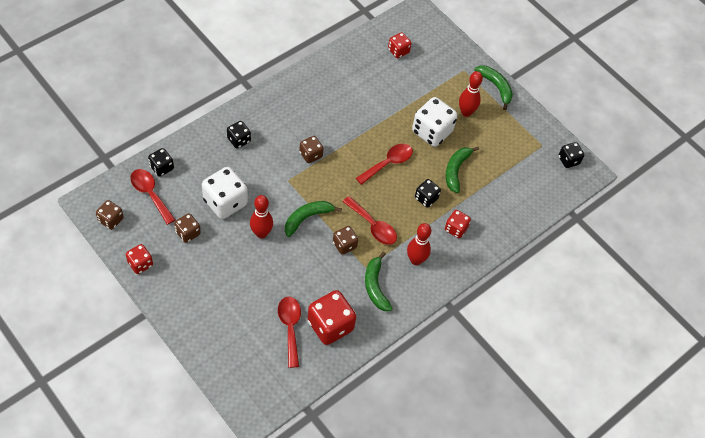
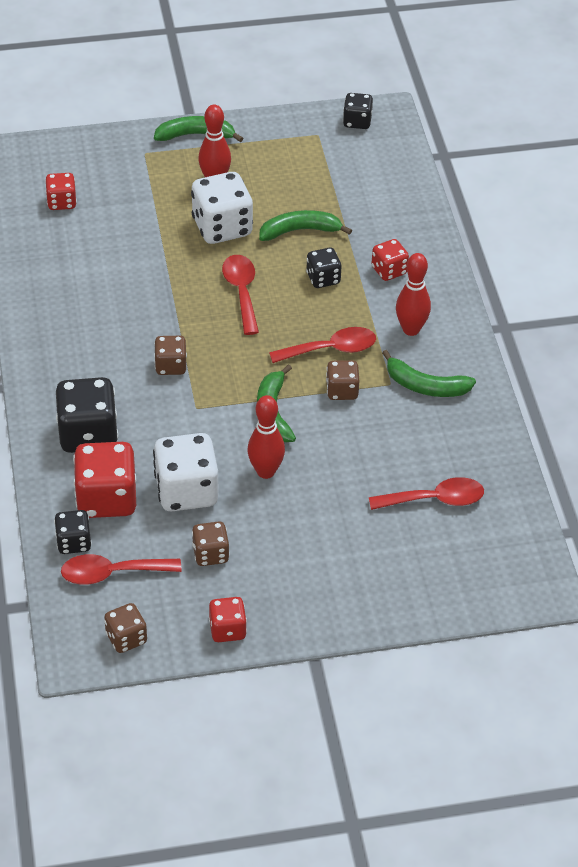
camera: 55 degrees left, 10 degrees down
black dice [227,121,251,149] -> black dice [56,377,118,453], size x1.80
red spoon [278,297,301,368] -> red spoon turned 150 degrees clockwise [369,477,484,510]
red dice [307,290,356,345] -> red dice moved to [73,442,137,518]
green banana [446,147,479,193] -> green banana turned 120 degrees clockwise [259,210,352,241]

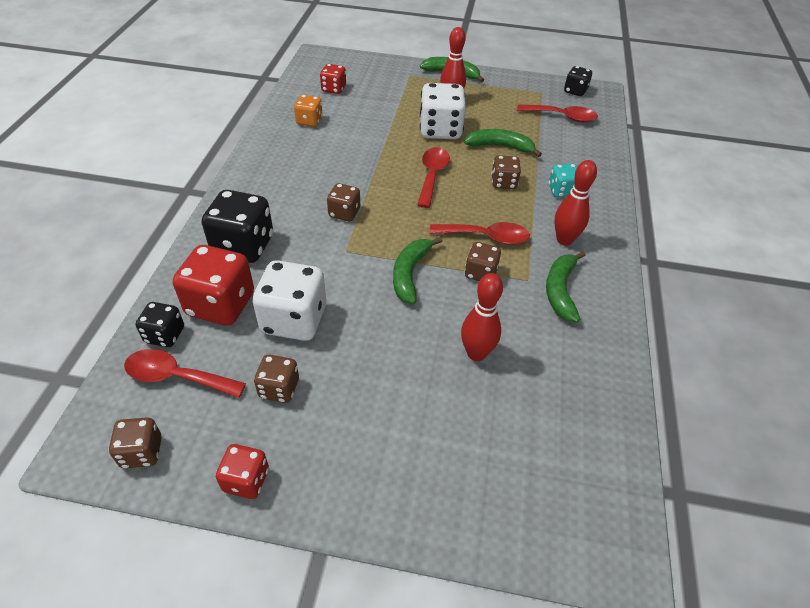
camera: 20 degrees right, 0 degrees up
red bowling pin [248,395,285,479] -> red bowling pin moved to [461,273,503,361]
black dice [306,248,341,288] -> brown dice [491,155,521,189]
red spoon [369,477,484,510] -> red spoon moved to [517,104,598,122]
red dice [372,239,409,281] -> turquoise dice [549,164,577,198]
green banana [382,350,476,397] -> green banana turned 60 degrees clockwise [546,251,586,323]
none -> orange dice [294,95,323,127]

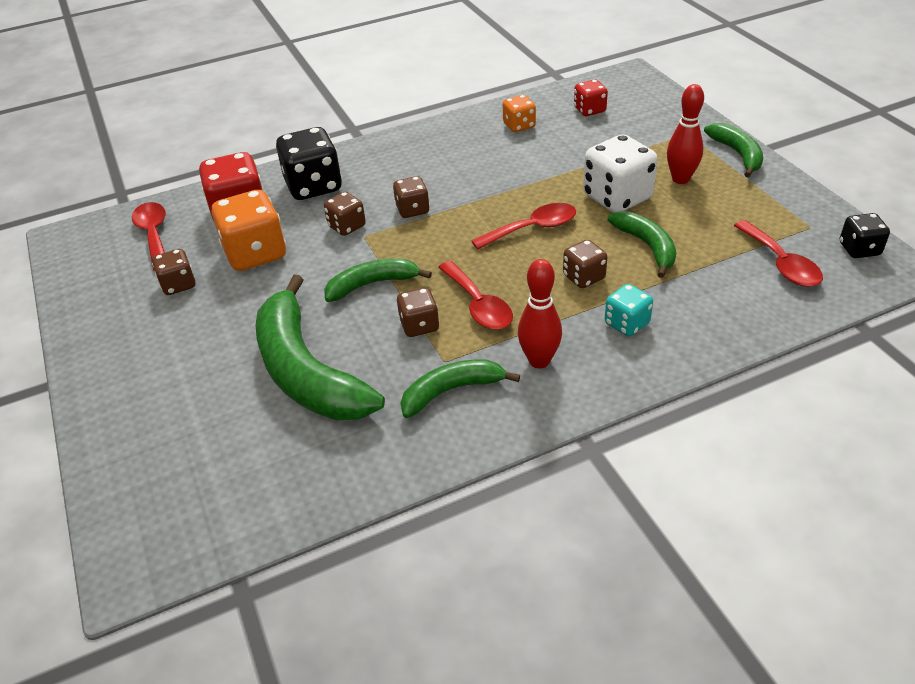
camera: 60 degrees right, 5 degrees down
brown dice [109,417,161,468] -> brown dice moved to [324,192,366,236]
black dice [136,302,184,347] -> none
red dice [216,444,269,499] -> none
white dice [252,260,326,341] -> orange dice [212,190,286,271]
red bowling pin [461,273,503,361] -> green banana [255,274,385,420]

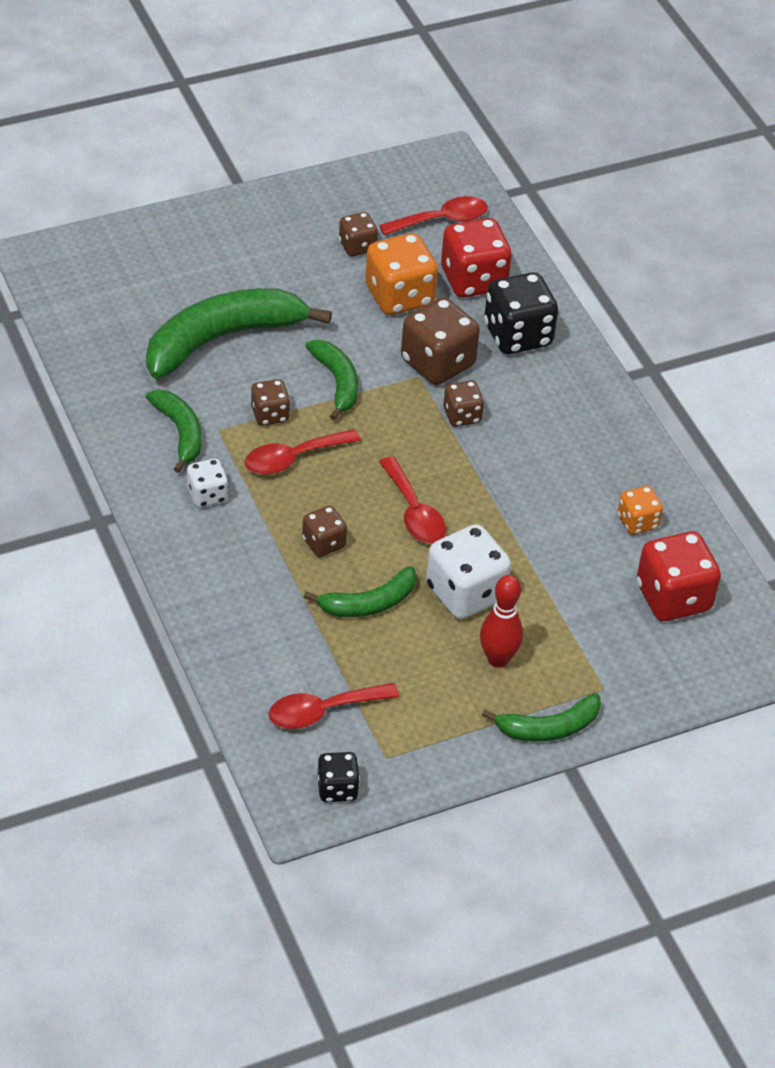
camera: 85 degrees right, 5 degrees up
brown dice [324,192,366,236] -> brown dice [401,297,480,385], size x1.80
red bowling pin [518,259,562,368] -> white dice [187,459,228,507]
red dice [574,80,608,116] -> red dice [637,531,721,621], size x1.80
turquoise dice [605,284,653,337] -> none

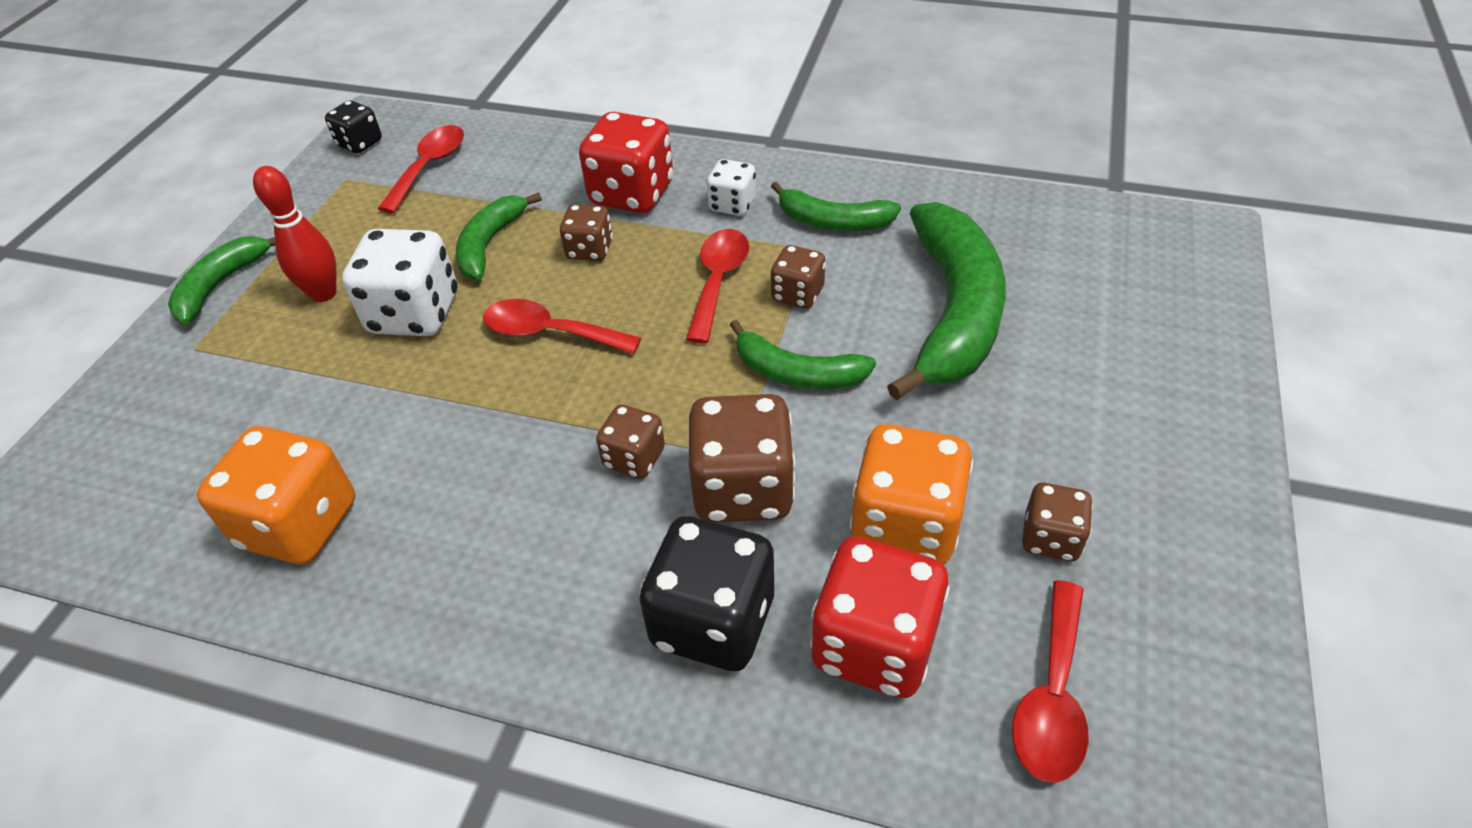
camera: 135 degrees right, 0 degrees up
orange dice [618,486,663,535] -> orange dice [197,426,355,564], size x1.80
red dice [637,531,721,621] -> red dice moved to [579,112,673,213]

